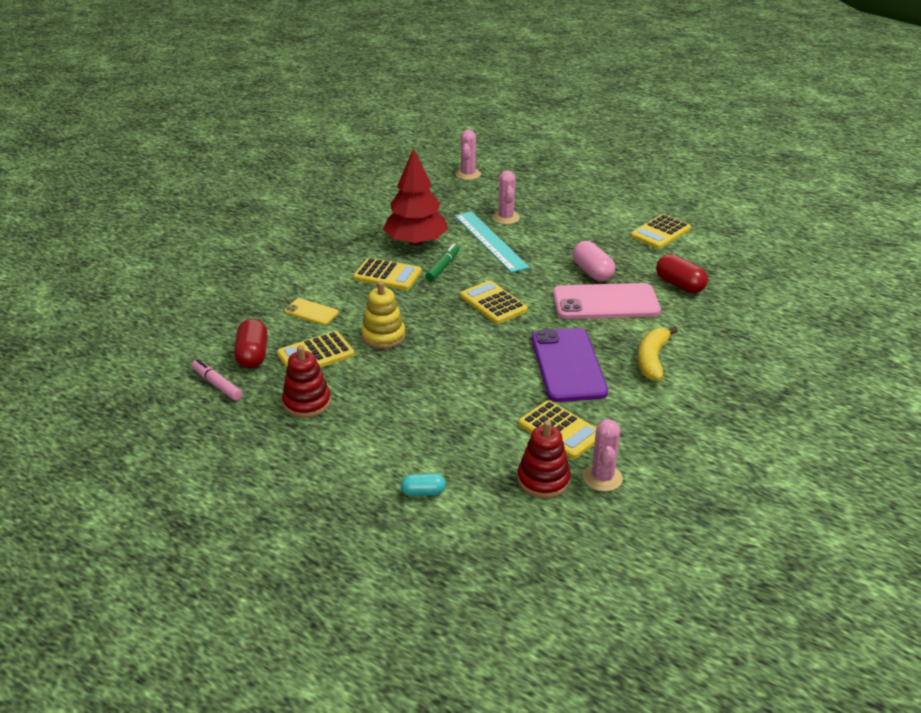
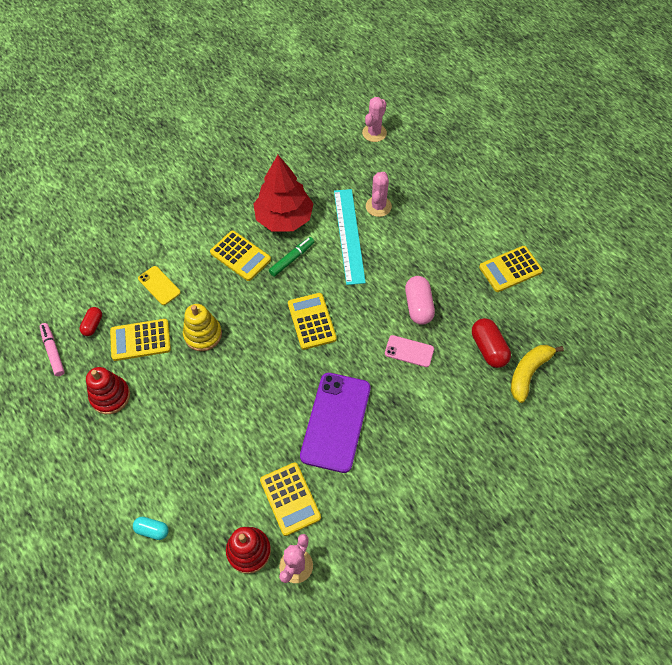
camera: 20 degrees right, 25 degrees up
red capsule [234,319,268,368] -> red capsule [79,307,102,336], size x0.60
pink phone [553,283,661,319] -> pink phone [385,335,434,367], size x0.49
yellow banana [637,327,678,381] -> yellow banana moved to [511,345,564,403]

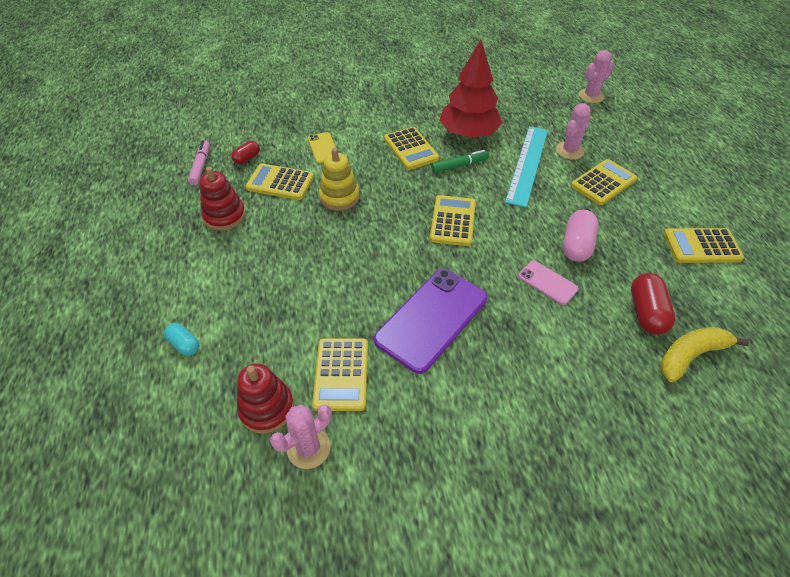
camera: 25 degrees right, 10 degrees down
none -> yellow calculator [571,159,637,205]

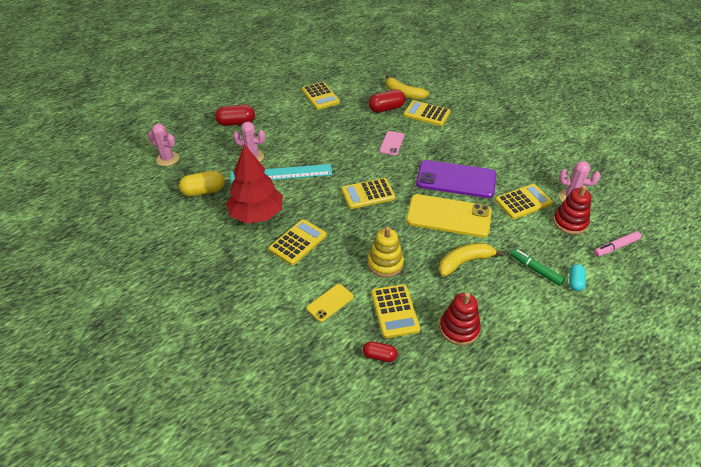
camera: 115 degrees left, 5 degrees down
pink marker [188,140,210,186] -> pink marker moved to [594,231,641,257]
green marker [431,150,489,173] -> green marker moved to [511,249,565,286]
pink capsule [563,210,599,262] -> none
yellow calculator [571,159,637,205] -> yellow calculator moved to [403,100,451,126]
none -> yellow capsule [179,171,225,197]
none -> red capsule [215,104,255,126]
none -> yellow phone [406,194,492,238]
none -> yellow banana [439,243,504,277]

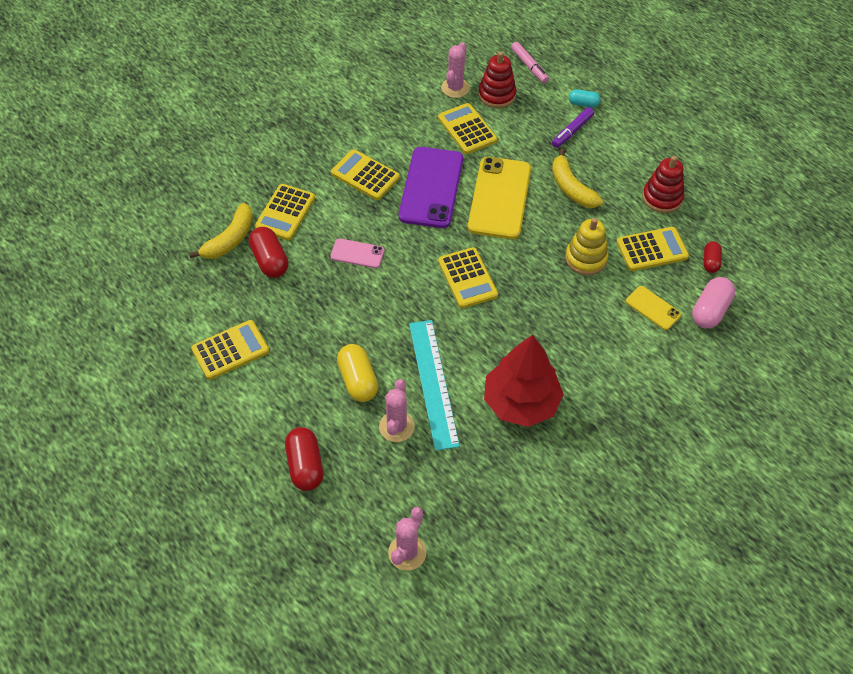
camera: 95 degrees left, 10 degrees up
yellow capsule [179,171,225,197] -> yellow capsule moved to [337,344,378,402]
yellow calculator [269,219,326,265] -> yellow calculator moved to [331,149,400,200]
green marker [511,249,565,286] -> purple marker [552,107,594,148]
none -> pink capsule [692,277,735,329]

